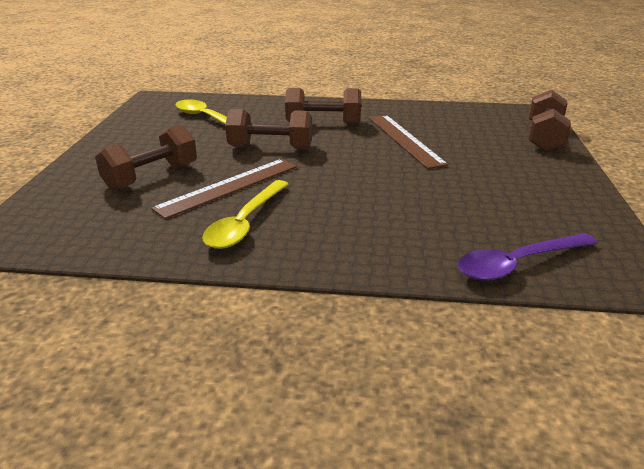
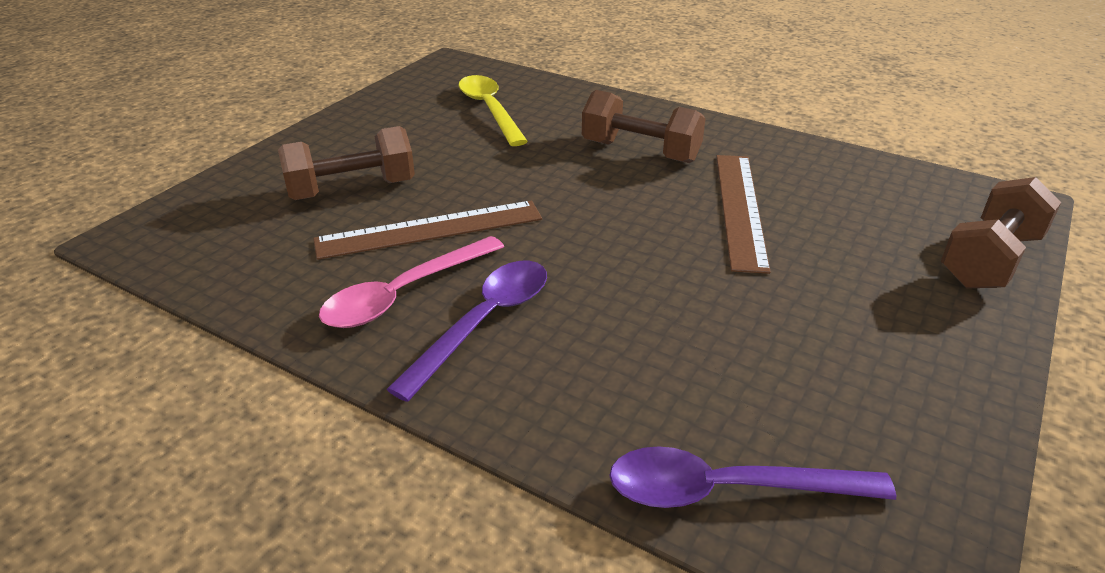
camera: 25 degrees right, 5 degrees up
yellow spoon [202,180,289,249] -> pink spoon [319,236,504,328]
brown dumbbell [225,109,312,149] -> none
none -> purple spoon [386,261,547,402]

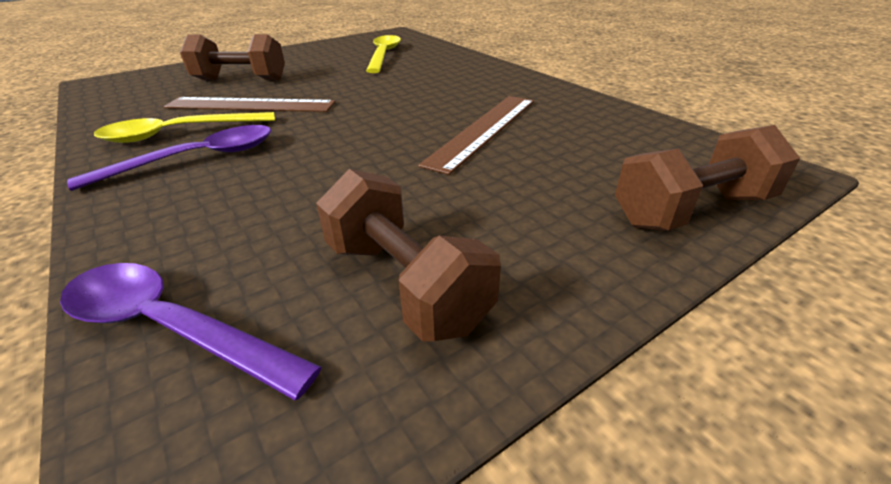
camera: 25 degrees right, 0 degrees up
pink spoon [319,236,504,328] -> yellow spoon [94,112,275,143]
brown dumbbell [582,90,706,163] -> brown dumbbell moved to [316,169,501,342]

